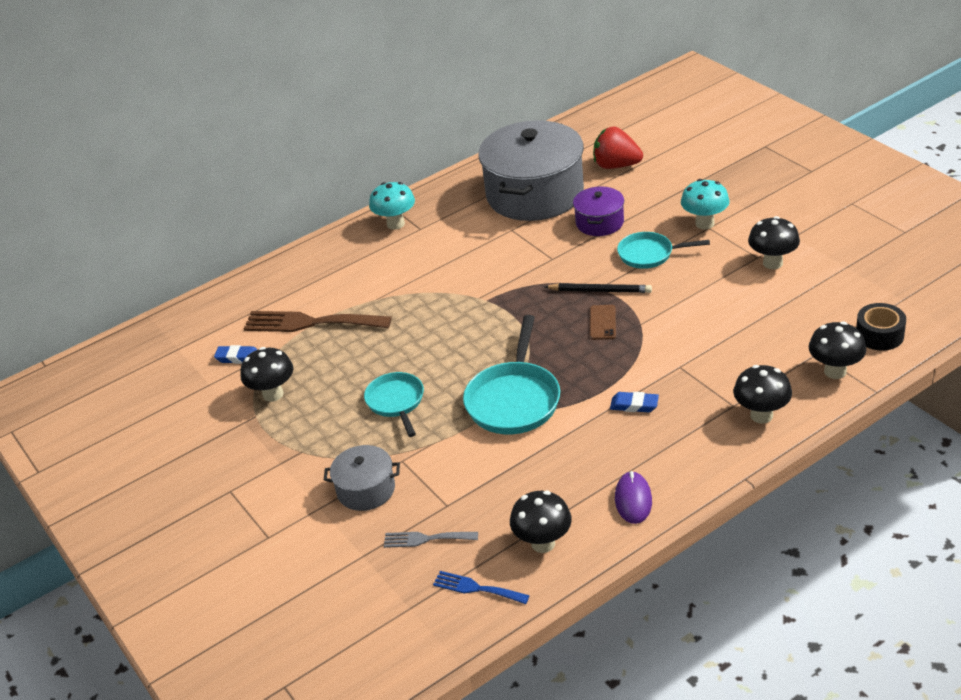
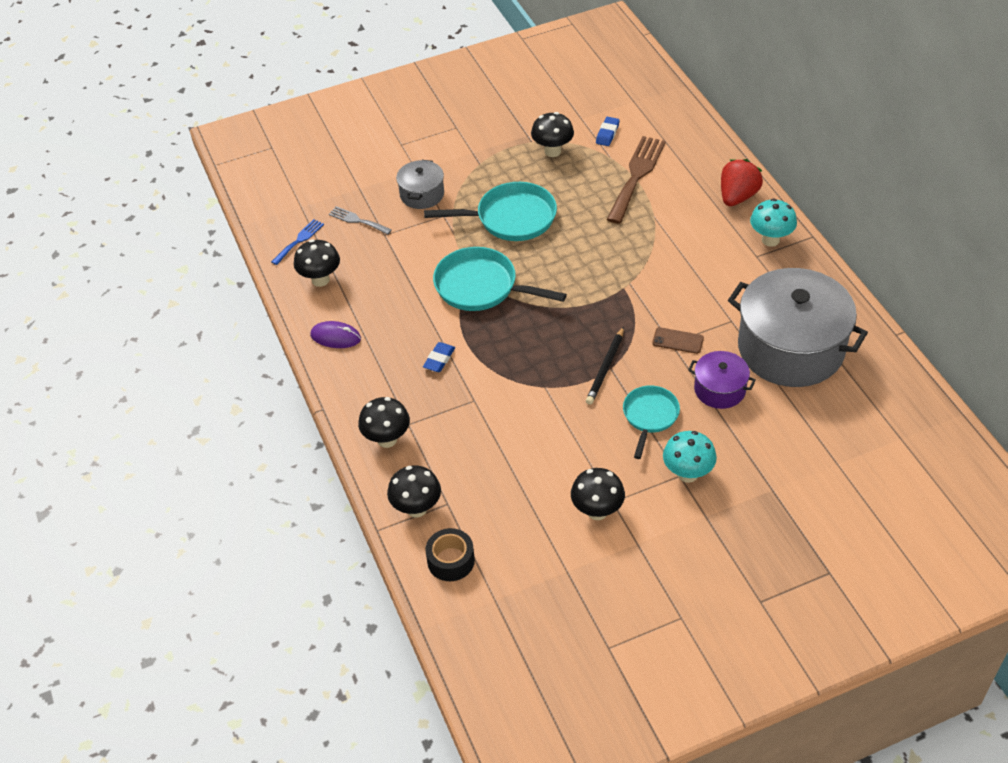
camera: 100 degrees right, 10 degrees up
turquoise pan [364,372,424,437] -> turquoise pan [424,182,557,241], size x1.58
grey fork [384,532,478,548] -> grey fork turned 75 degrees counterclockwise [329,206,392,235]
brown phone [590,305,616,340] -> brown phone moved to [652,327,704,354]
red strawberry [593,127,643,169] -> red strawberry moved to [721,159,763,206]

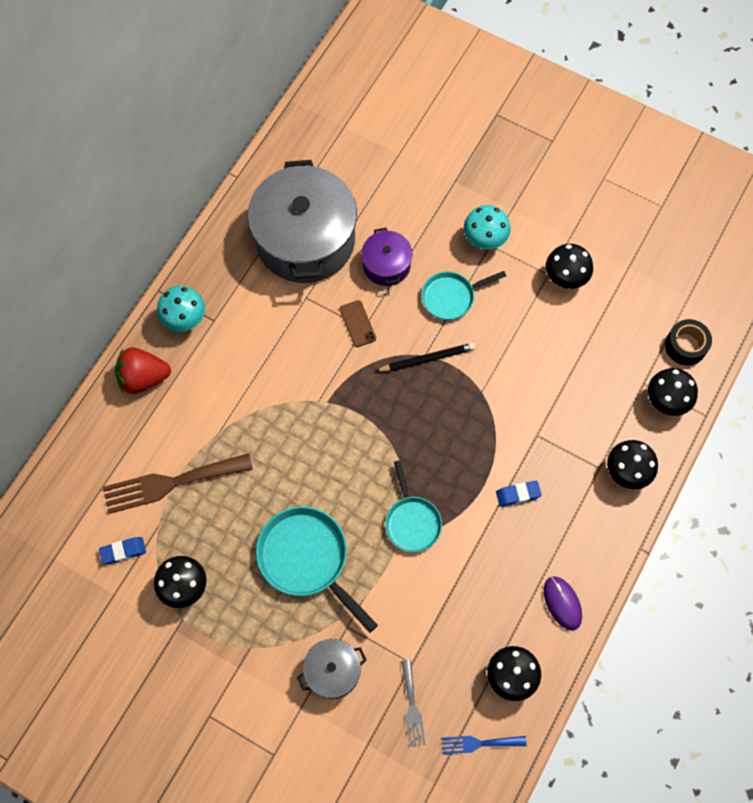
camera: 130 degrees left, 20 degrees up
turquoise pan [433,247,567,311] -> turquoise pan [385,460,442,552], size x0.63

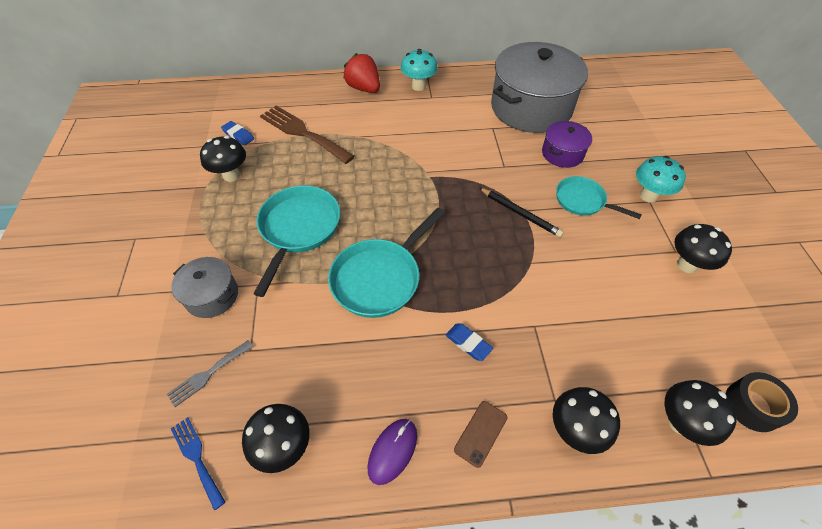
camera: 55 degrees right, 15 degrees down
brown phone [340,300,376,347] -> brown phone moved to [454,401,507,468]
turquoise pan [385,460,442,552] -> turquoise pan [328,208,445,318], size x1.58

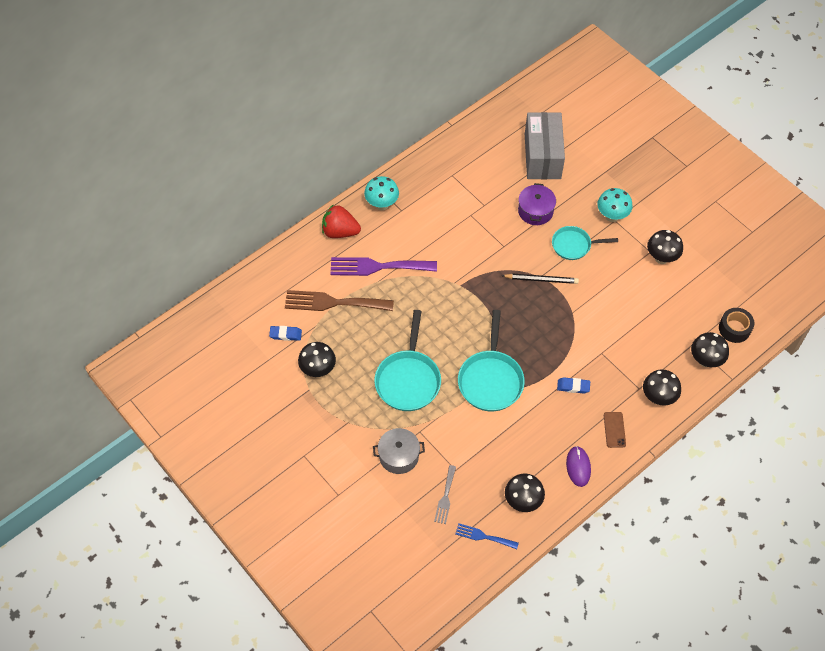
camera: 35 degrees left, 5 degrees up
turquoise pan [254,185,340,297] -> turquoise pan turned 150 degrees counterclockwise [374,310,441,411]
grey pot [491,42,588,133] -> none
none -> purple fork [330,257,437,276]
none -> grey box [525,112,565,179]

